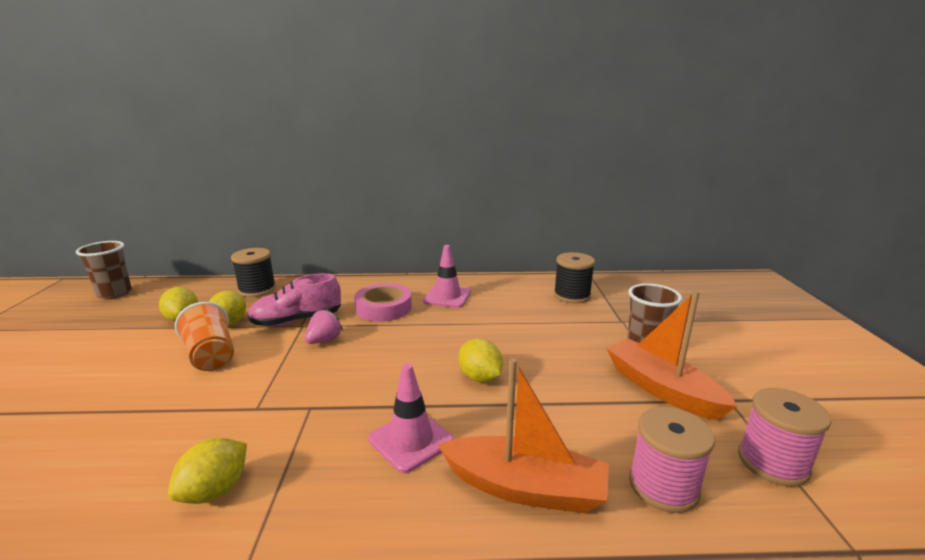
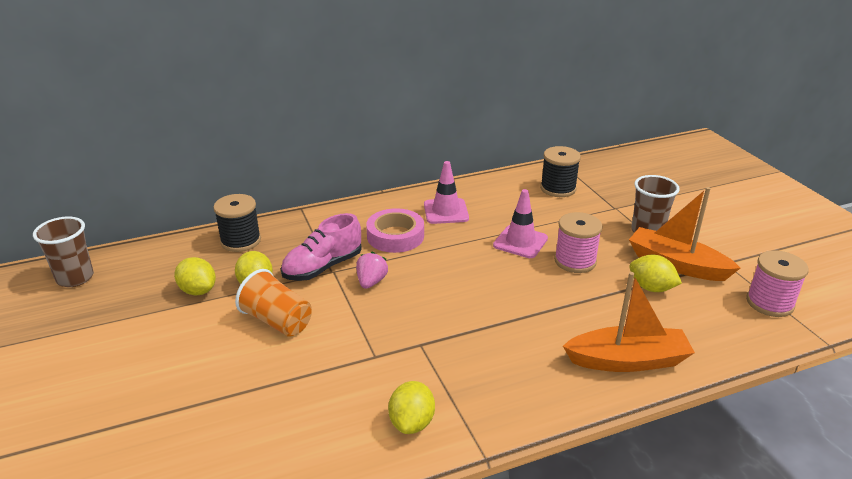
camera: 20 degrees left, 10 degrees up
pink traffic cone [368,364,454,473] -> pink traffic cone moved to [493,189,548,258]
yellow lemon [458,338,503,382] -> yellow lemon moved to [629,255,682,292]
pink spool [629,407,715,513] -> pink spool moved to [554,212,603,273]

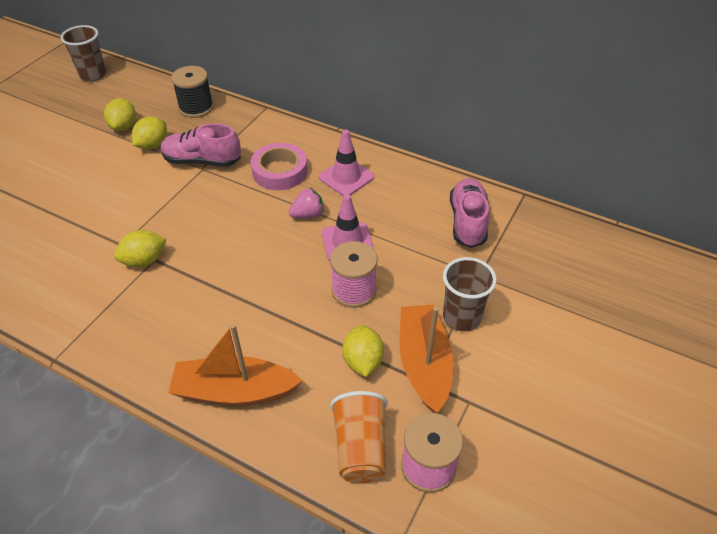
camera: 50 degrees right, 15 degrees up
orange cup [235,269,312,337] -> orange cup moved to [330,391,388,483]
pink strawberry [356,252,388,289] -> pink strawberry moved to [288,188,324,218]
yellow lemon [388,381,435,434] -> yellow lemon moved to [114,230,167,267]
black spool [540,146,581,197] -> pink shoe [450,178,490,248]
orange boat [563,272,695,372] -> orange boat turned 135 degrees clockwise [168,324,303,406]

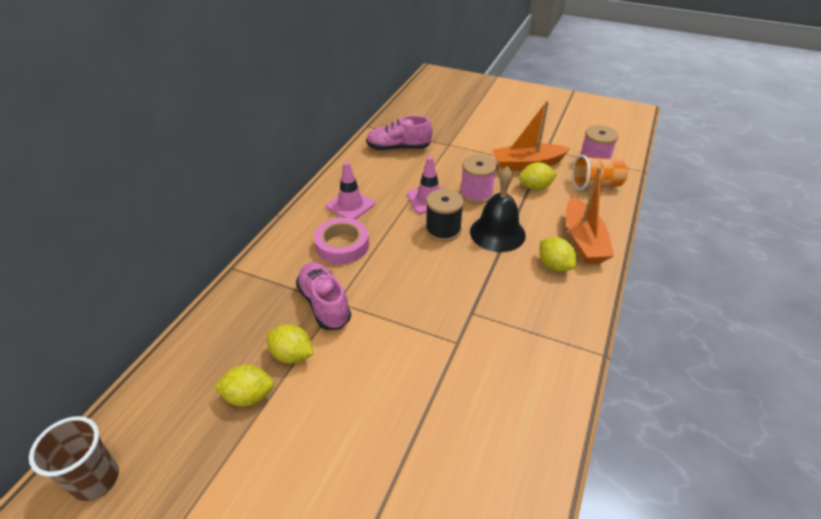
camera: 95 degrees left, 5 degrees down
yellow lemon [114,230,167,267] -> yellow lemon moved to [539,237,576,272]
pink shoe [161,123,241,167] -> pink shoe turned 150 degrees clockwise [296,262,351,330]
black spool [171,66,214,118] -> black spool moved to [426,189,464,242]
pink strawberry [288,188,324,218] -> none
brown cup [443,257,497,332] -> none
none -> black bell [470,166,526,252]

